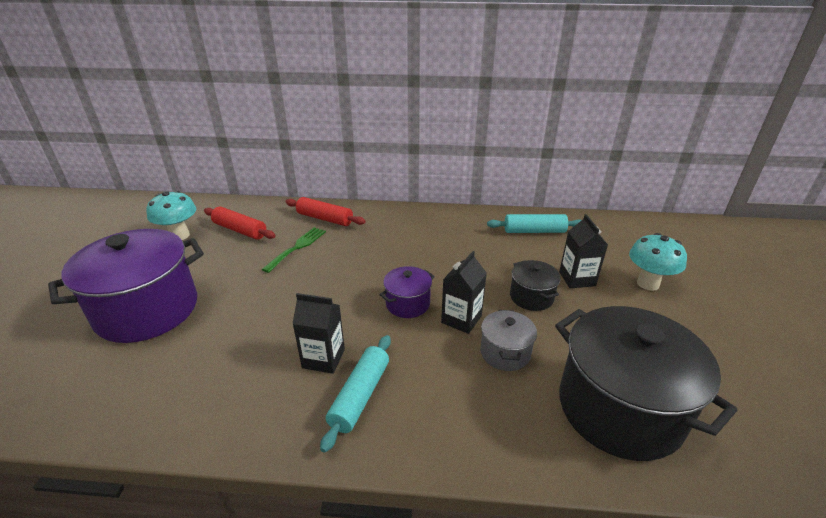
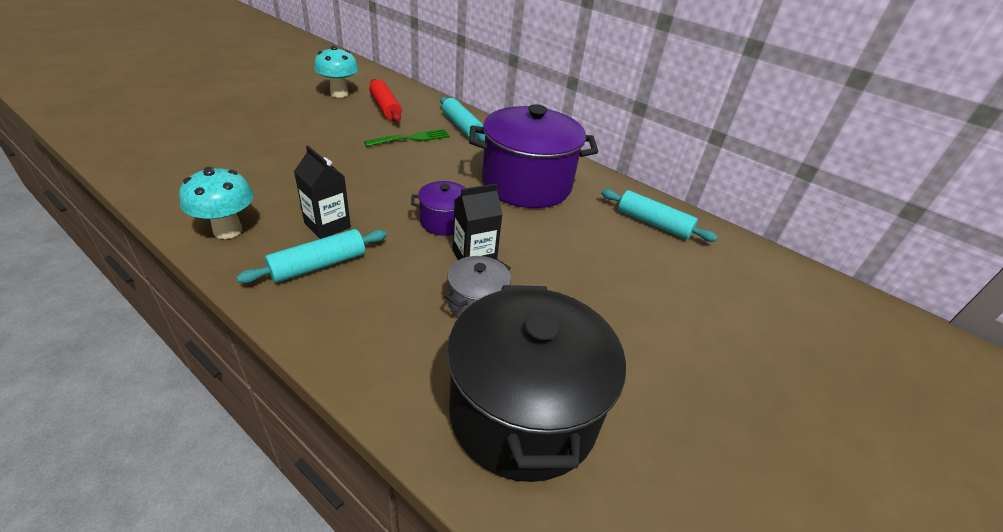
camera: 30 degrees right, 5 degrees up
purple pot [48,229,204,343] -> purple pot moved to [469,104,598,208]
red rolling pin [285,197,366,226] -> turquoise rolling pin [440,97,485,142]
black pot [510,260,561,311] -> none
black carton [559,214,608,288] -> none
turquoise mushroom [629,233,687,291] -> turquoise mushroom moved to [179,167,254,239]

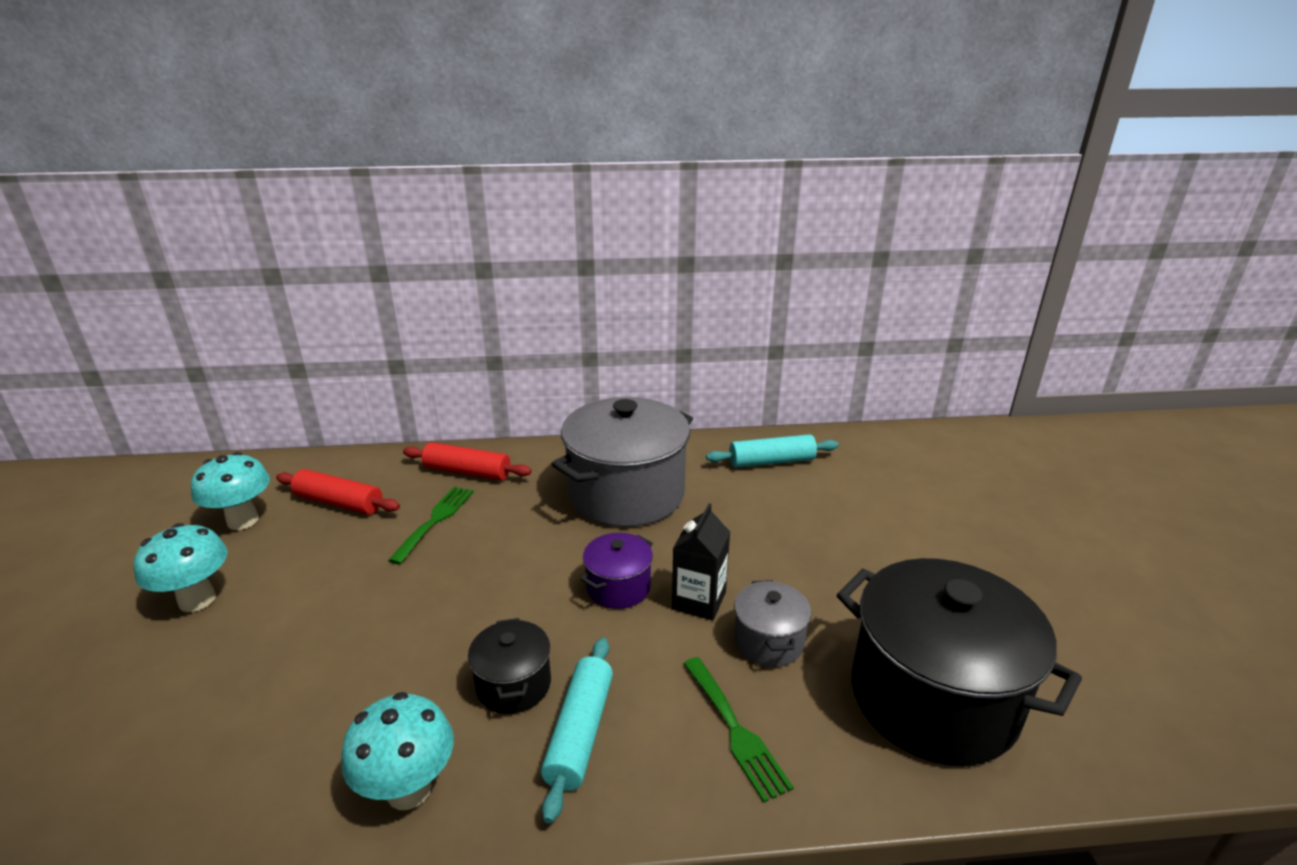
camera: 40 degrees left, 10 degrees down
black carton [294,146,351,239] -> black pot [468,618,551,714]
turquoise rolling pin [440,97,485,142] -> red rolling pin [403,442,532,481]
purple pot [469,104,598,208] -> grey pot [552,397,693,527]
none -> turquoise mushroom [134,523,227,612]
none -> green fork [683,657,794,803]

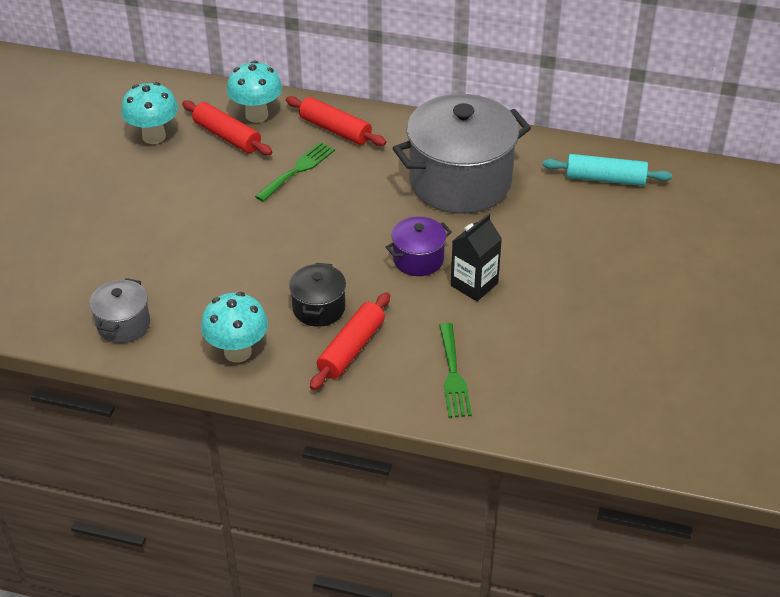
camera: 20 degrees right, 15 degrees up
turquoise mushroom [134,523,227,612] -> turquoise mushroom moved to [227,60,282,123]
turquoise rolling pin [541,638,613,824] -> red rolling pin [310,292,390,390]
grey pot [734,580,811,667] -> grey pot moved to [89,278,150,343]
black pot [837,558,1082,766] -> none

